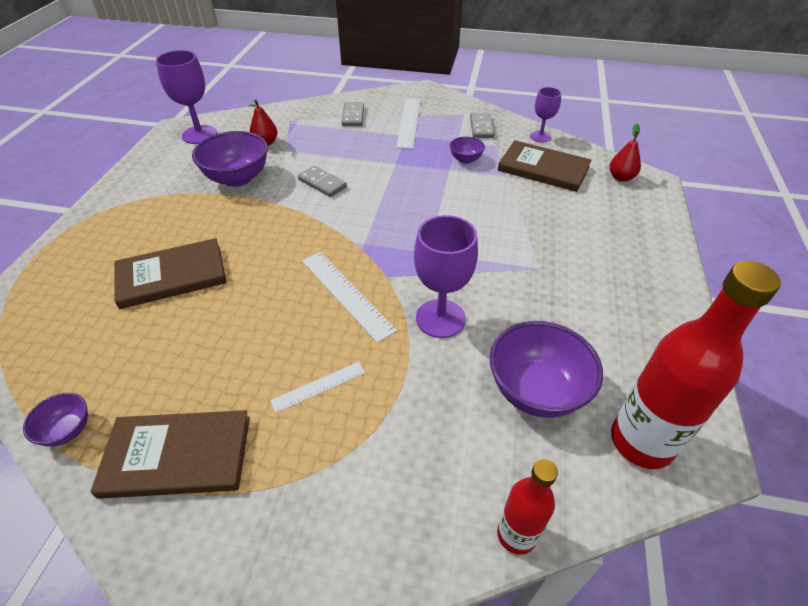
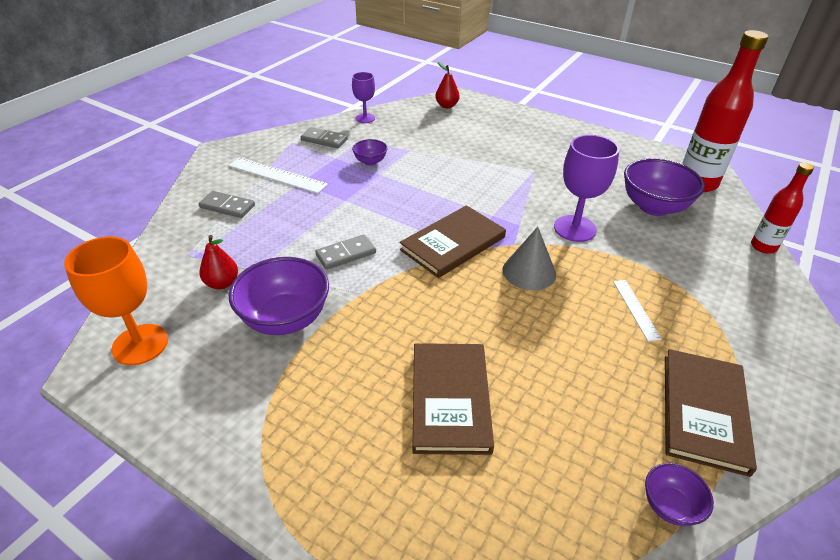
camera: 70 degrees left, 5 degrees down
purple goblet [156,50,217,144] -> orange goblet [64,236,168,365]
white ruler [302,252,397,343] -> grey cone [503,227,556,290]
brown book [498,140,591,192] -> brown book moved to [399,205,506,278]

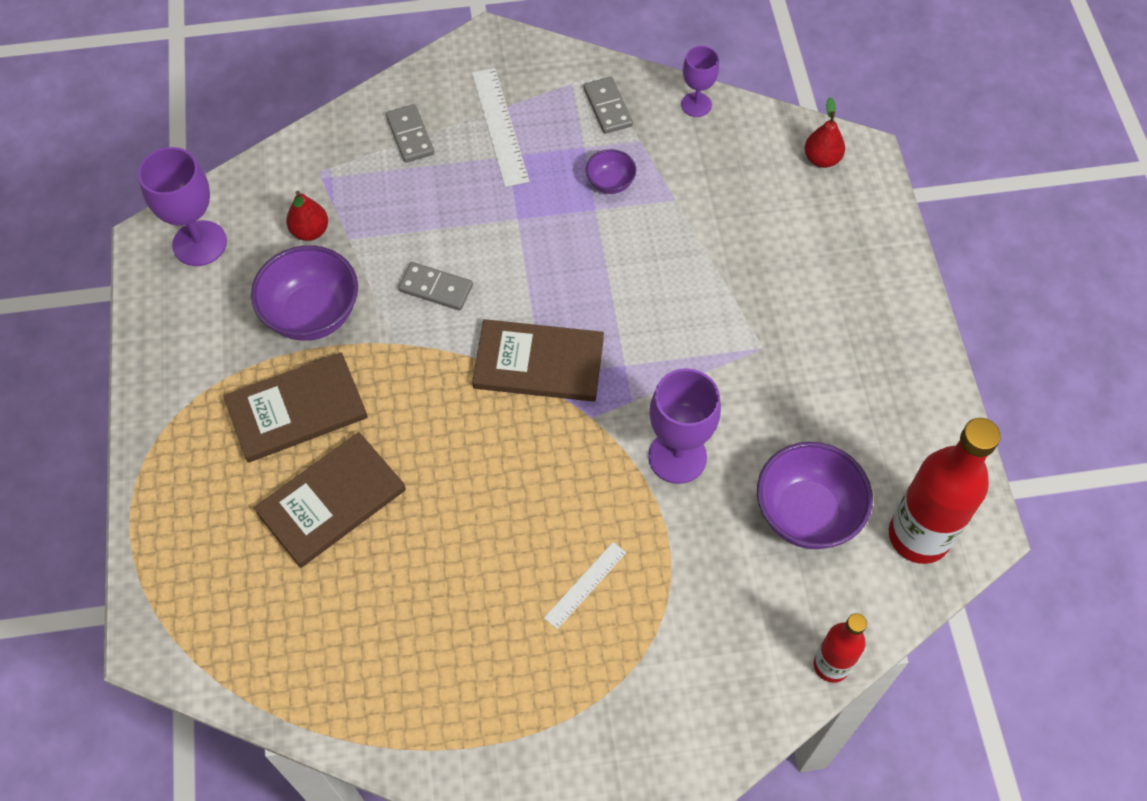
camera: 50 degrees right, 20 degrees up
orange goblet [64,236,168,365] -> purple goblet [138,147,227,266]
grey cone [503,227,556,290] -> none
purple bowl [645,463,714,526] -> none
brown book [665,349,757,477] -> brown book moved to [223,352,368,463]

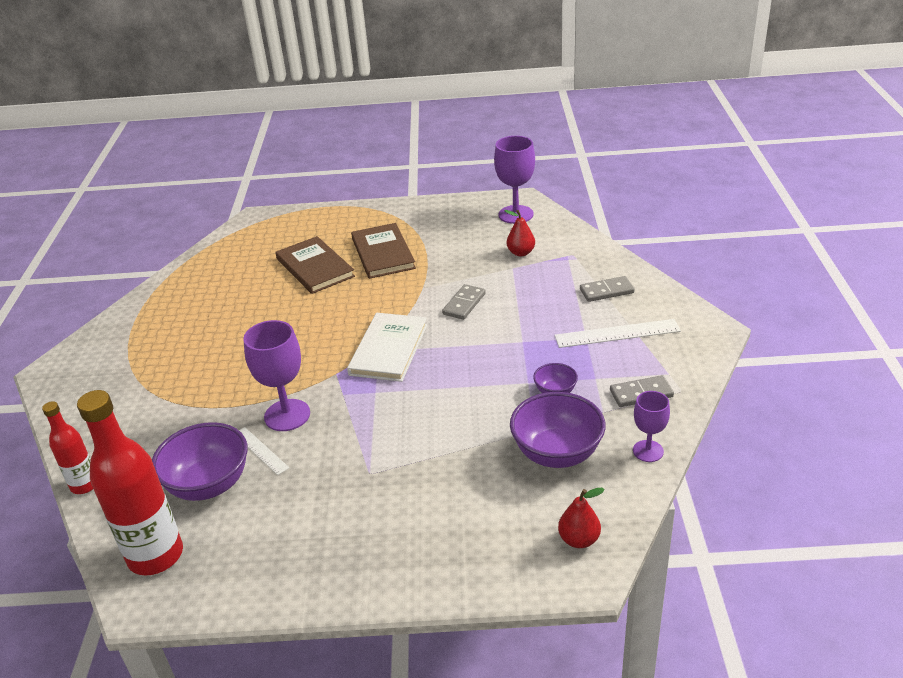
camera: 100 degrees right, 25 degrees down
purple bowl [251,245,358,341] -> purple bowl moved to [510,392,606,468]
brown book [472,319,604,402] -> white book [347,313,427,382]
white ruler [544,542,626,629] -> white ruler moved to [239,427,289,475]

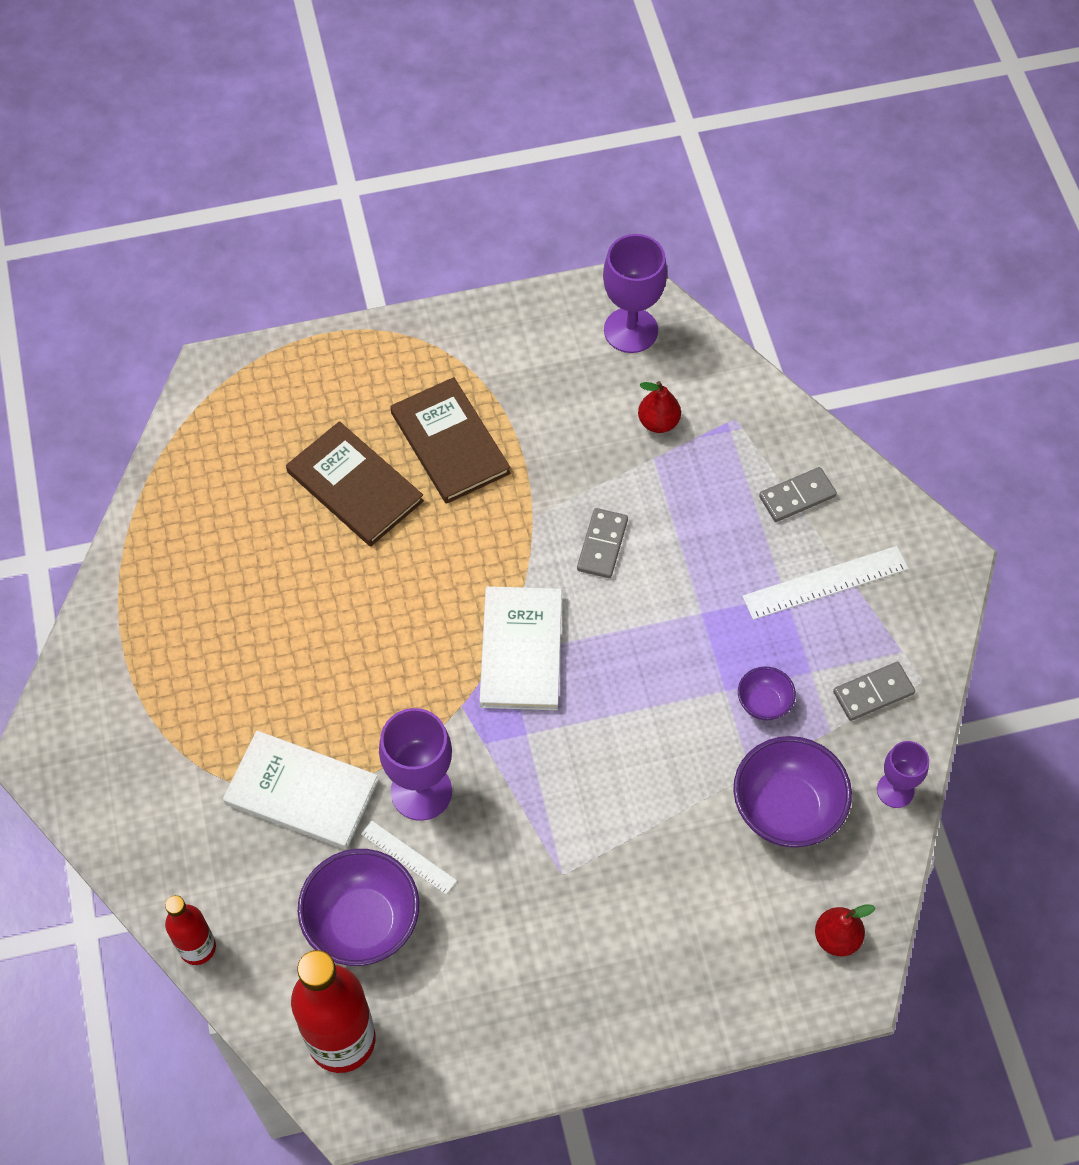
camera: 15 degrees left, 25 degrees up
none -> white book [223,731,379,850]

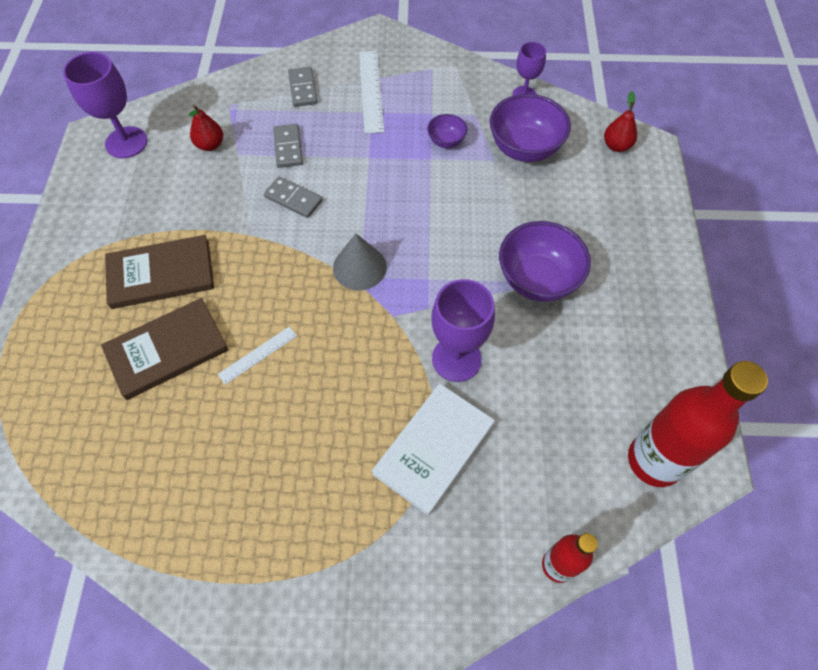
camera: 75 degrees left, 0 degrees up
purple bowl [298,849,419,966] -> purple bowl moved to [499,221,591,302]
white ruler [361,821,457,894] -> white ruler moved to [218,327,297,385]
white book [479,586,562,710] -> grey cone [333,233,387,290]
grey domino [833,662,915,721] -> grey domino moved to [273,124,303,168]

